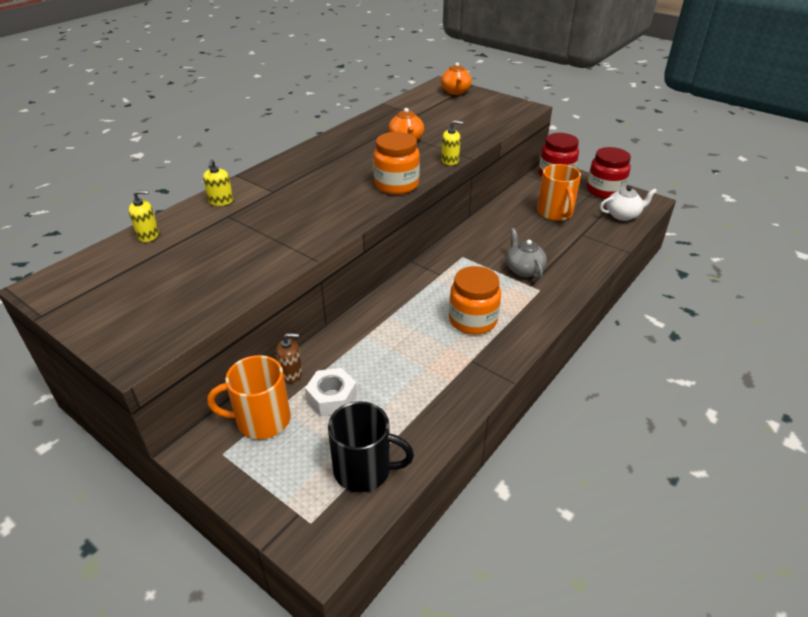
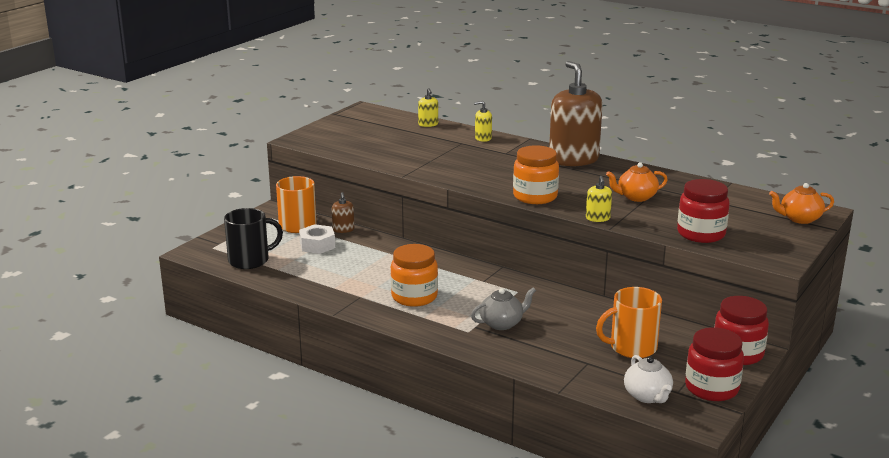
camera: 85 degrees right, 15 degrees down
black mug [328,401,414,492] -> black mug turned 120 degrees counterclockwise [224,208,283,269]
none -> brown soap dispenser [549,61,603,166]
none -> red jar [677,179,730,243]

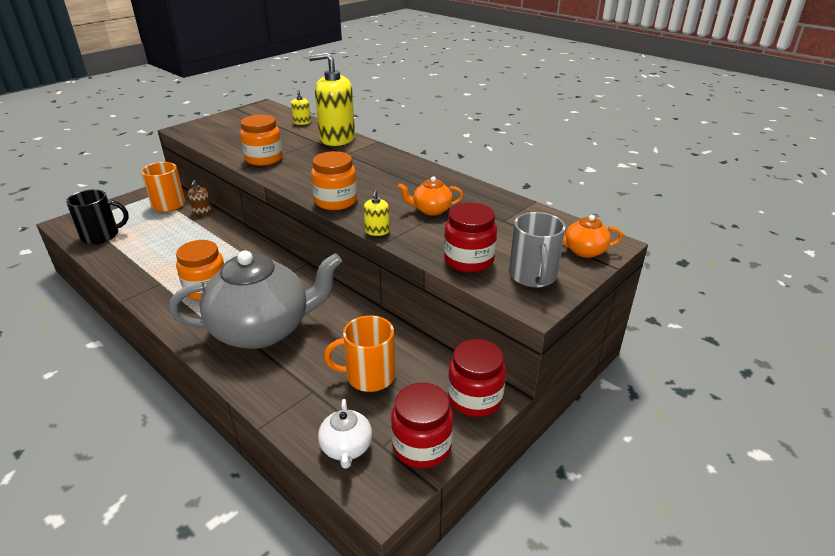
camera: 10 degrees right, 10 degrees up
white nut [299,224,335,254] -> none
grey teapot [471,288,536,330] -> grey teapot [169,250,342,349], size x2.35
yellow soap dispenser [474,101,492,142] -> yellow soap dispenser [309,52,355,146], size x2.37
brown soap dispenser [549,61,603,166] -> none
none -> orange jar [240,114,283,166]
none -> grey mug [509,212,566,288]

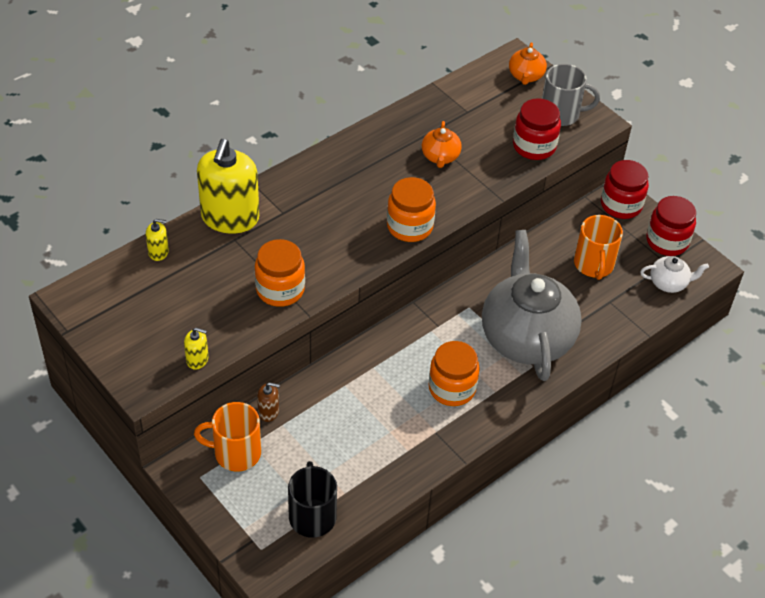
camera: 85 degrees left, 15 degrees up
yellow soap dispenser [364,190,390,236] -> yellow soap dispenser moved to [184,328,208,370]

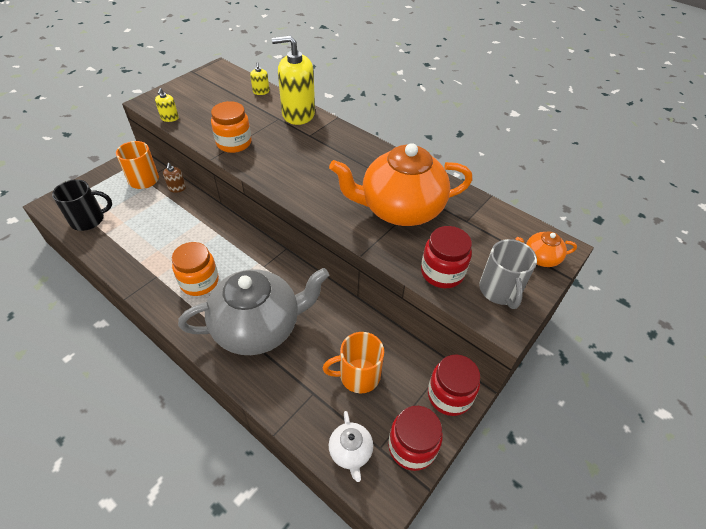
camera: 80 degrees right, 0 degrees up
orange jar [387,177,436,242] -> none
orange teapot [422,121,462,168] -> orange teapot [329,143,472,226], size x2.35

